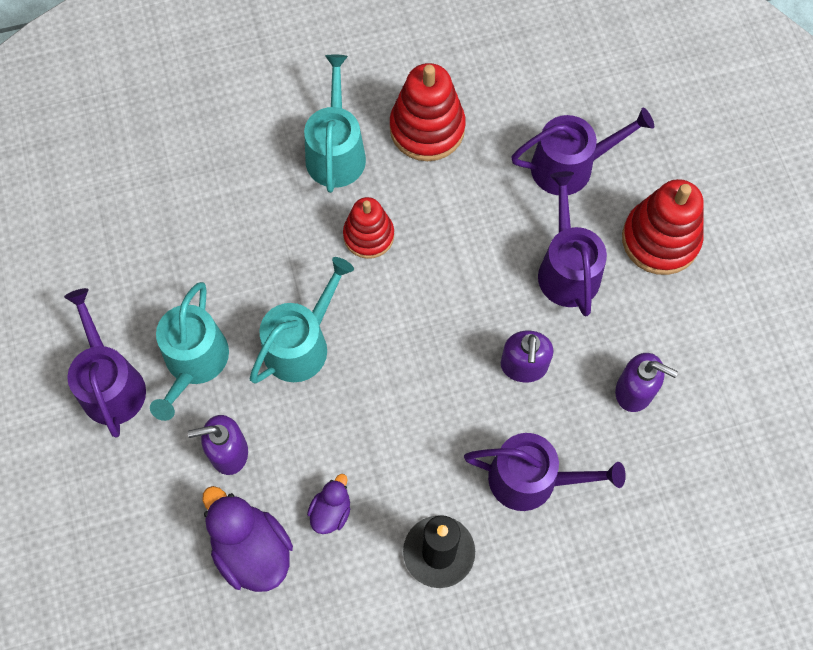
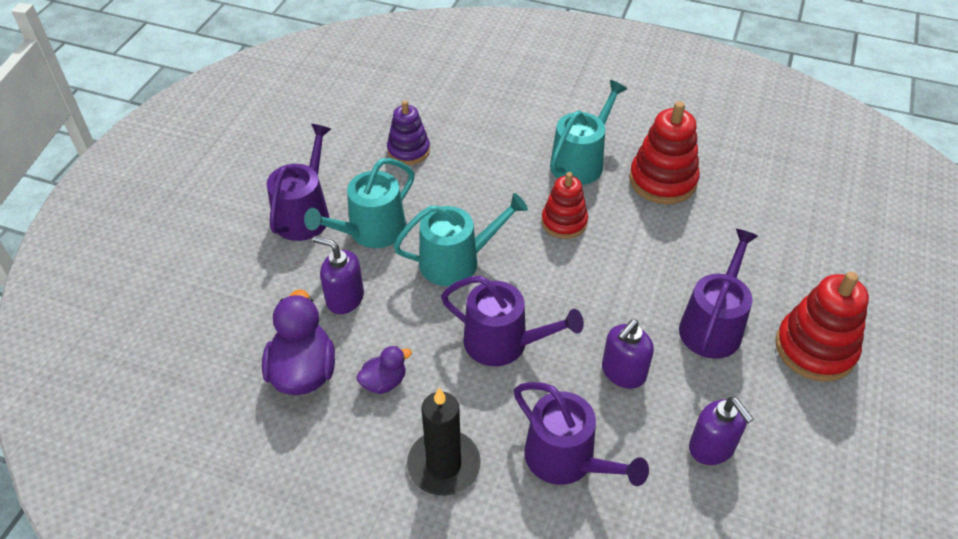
camera: 35 degrees right, 20 degrees down
purple watering can [511,108,654,195] -> purple watering can moved to [441,276,584,366]
none -> purple stacking toy [387,101,430,165]

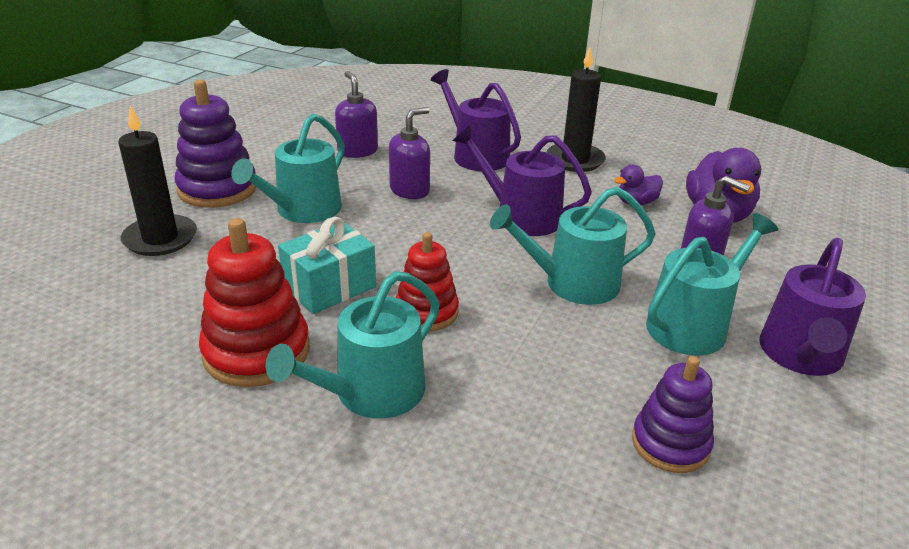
camera: 175 degrees left, 15 degrees down
purple watering can [679,229,758,359] -> turquoise watering can [231,113,345,223]
red stacking toy [775,272,869,382] -> purple stacking toy [175,80,256,208]
none -> black candle [118,106,197,256]
none -> turquoise gift [278,217,376,314]

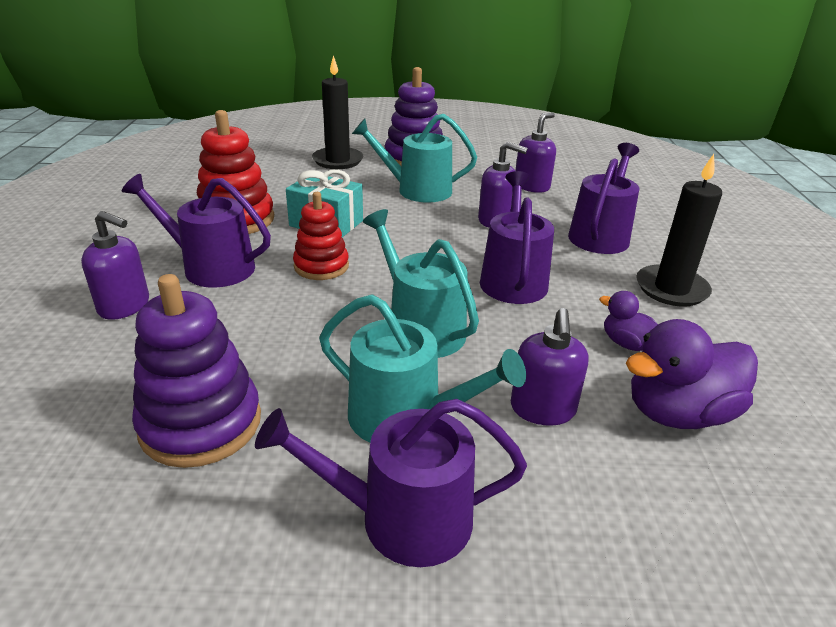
camera: 65 degrees right, 0 degrees up
turquoise watering can [266,271,440,418] -> purple watering can [122,174,271,288]
purple stacking toy [632,356,714,473] -> purple stacking toy [132,274,261,468], size x1.53
none -> purple soap dispenser [81,211,149,320]

